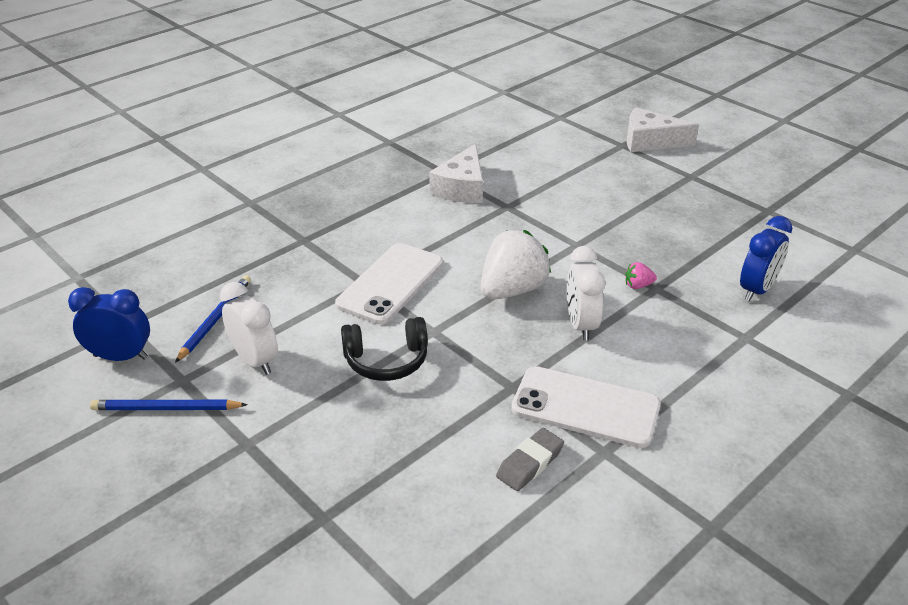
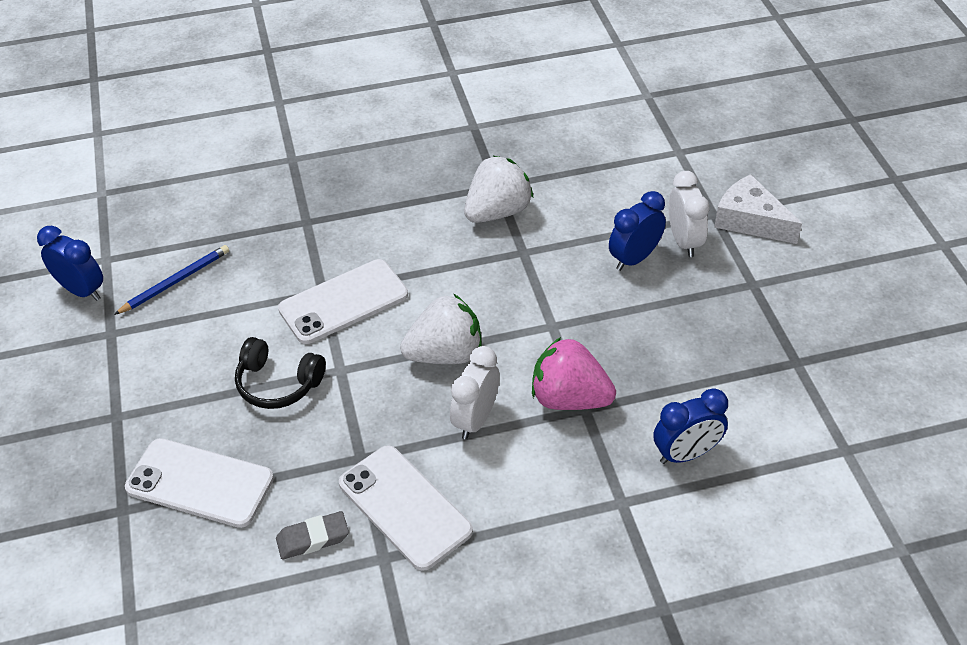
camera: 30 degrees right, 10 degrees up
blue pencil [90,400,248,410] -> none
white clock [220,282,278,375] -> white clock moved to [669,171,710,257]
white cheese [429,144,483,203] -> white strawberry [464,155,533,223]
pink strawberry [625,262,657,289] -> pink strawberry [532,337,616,410], size x2.42
none -> white phone [125,438,274,528]
none -> blue clock [609,191,666,271]

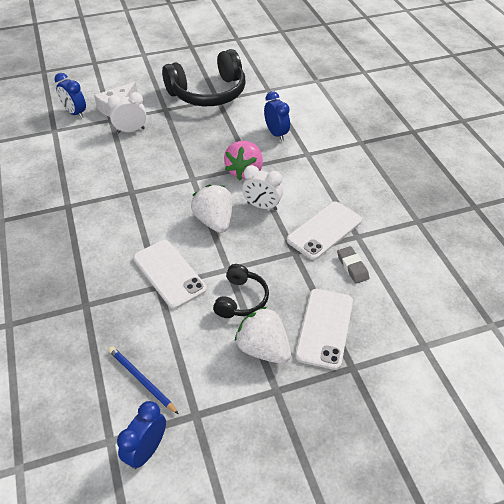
camera: 95 degrees left, 0 degrees up
white strawberry [464,155,533,223] -> white strawberry moved to [235,306,291,364]
blue clock [609,191,666,271] -> blue clock moved to [55,73,86,119]
none -> black headphones [162,49,246,106]

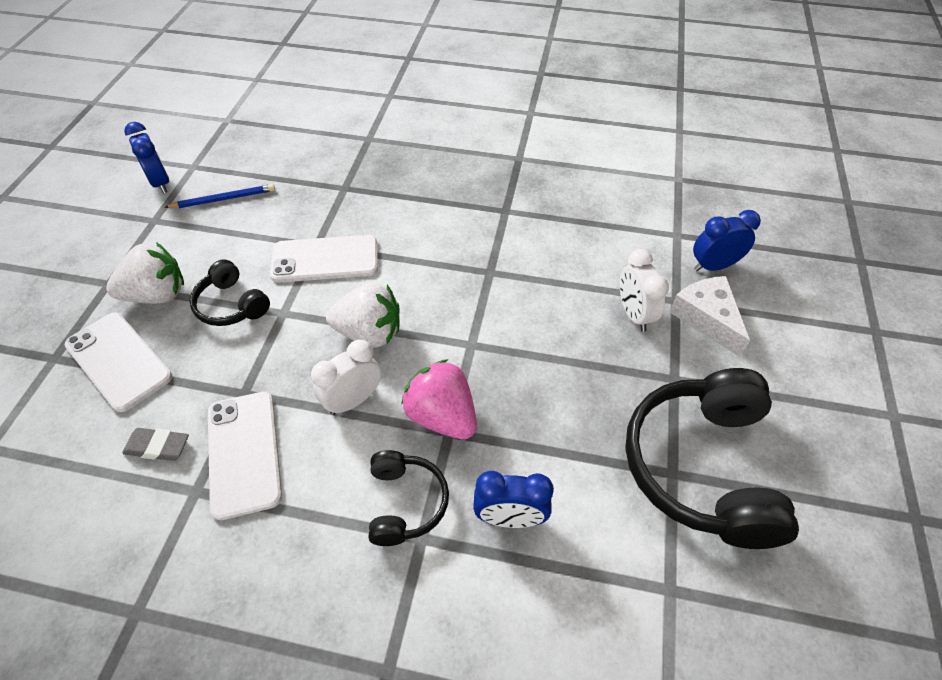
camera: 120 degrees right, 5 degrees up
white clock [108,92,146,133] -> white clock turned 150 degrees clockwise [620,249,669,332]
none -> black headphones [369,450,449,546]

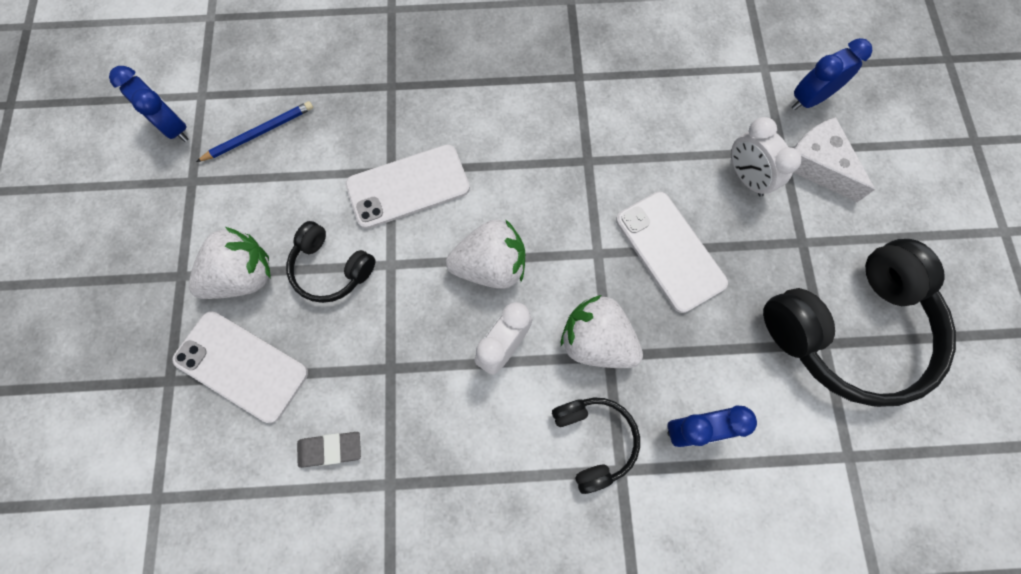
camera: 15 degrees left, 20 degrees up
white phone [208,392,282,520] -> white phone moved to [616,192,728,313]
pink strawberry [401,359,477,440] -> white strawberry [561,295,643,368]
black headphones [625,368,799,549] -> black headphones turned 105 degrees counterclockwise [763,239,956,407]

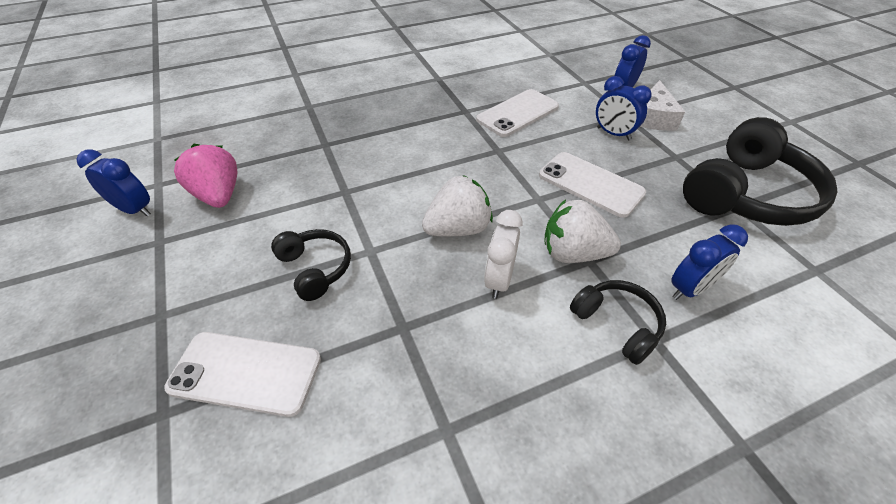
camera: 20 degrees left, 25 degrees down
white strawberry [189,227,271,299] -> none
blue pencil [196,101,313,162] -> pink strawberry [174,144,237,208]
black headphones [286,221,375,303] -> black headphones turned 135 degrees counterclockwise [271,229,351,301]
grey eraser [297,432,361,468] -> none
white phone [345,145,470,229] -> white phone moved to [476,89,559,137]
white clock [731,117,802,197] -> blue clock [596,76,652,141]
white cheese [793,117,875,202] -> white cheese turned 105 degrees counterclockwise [640,80,685,131]

